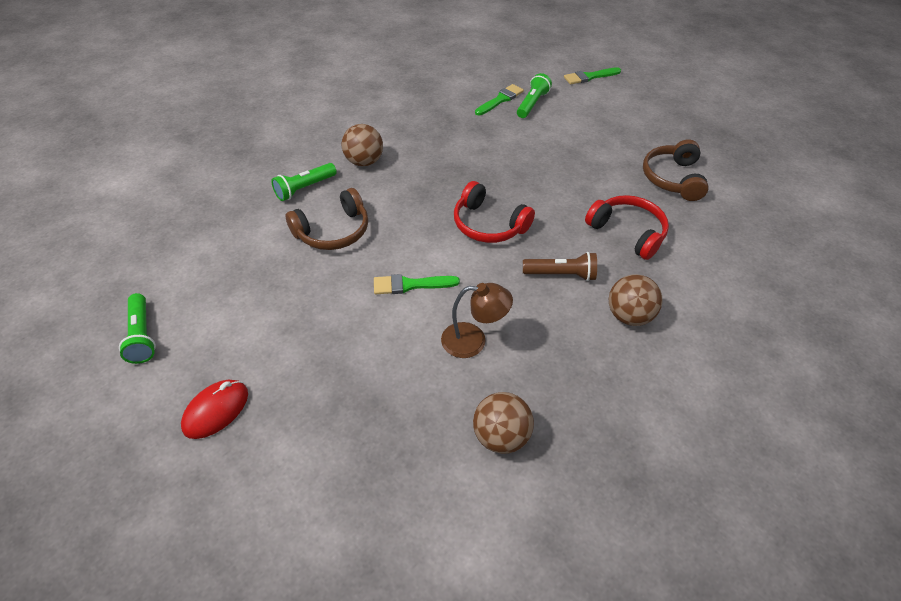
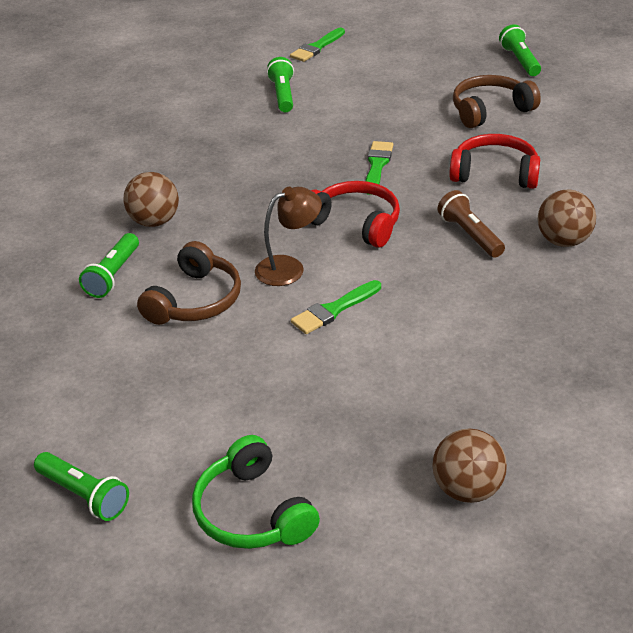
camera: 30 degrees left, 10 degrees down
red mouse [181,380,248,439] -> green headphones [192,435,320,549]
brown lamp [441,283,513,358] -> brown lamp moved to [255,187,322,286]
red headphones [454,181,535,243] -> red headphones turned 150 degrees counterclockwise [311,181,400,248]
brown ball [473,392,534,454] -> brown ball moved to [432,428,507,503]
green brush [475,84,524,115] -> green brush moved to [366,141,393,195]
brown flashlight [523,252,597,281] -> brown flashlight turned 90 degrees counterclockwise [438,190,505,258]
brown headphones [643,139,709,201] -> brown headphones turned 90 degrees clockwise [453,75,541,128]
none -> green flashlight [499,24,541,76]

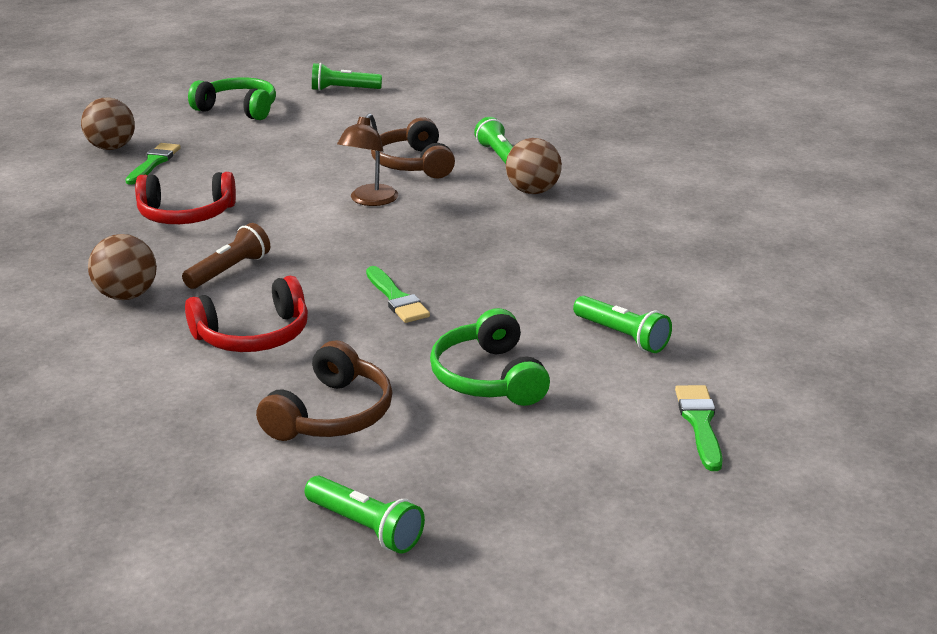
camera: 140 degrees right, 10 degrees down
green brush [291,280,381,334] -> green brush moved to [125,143,181,185]
red headphones [311,181,400,248] -> red headphones moved to [135,172,236,224]
brown flashlight [438,190,505,258] -> brown flashlight turned 75 degrees counterclockwise [182,223,270,289]
none -> green headphones [430,308,550,406]

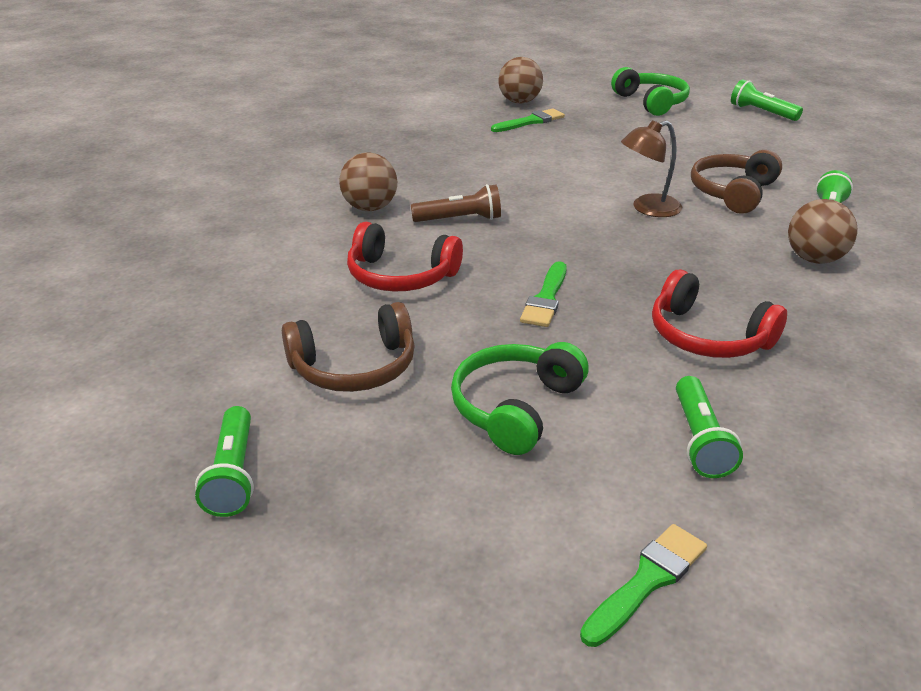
camera: 45 degrees right, 5 degrees up
red headphones [135,172,236,224] -> red headphones moved to [652,269,787,358]

